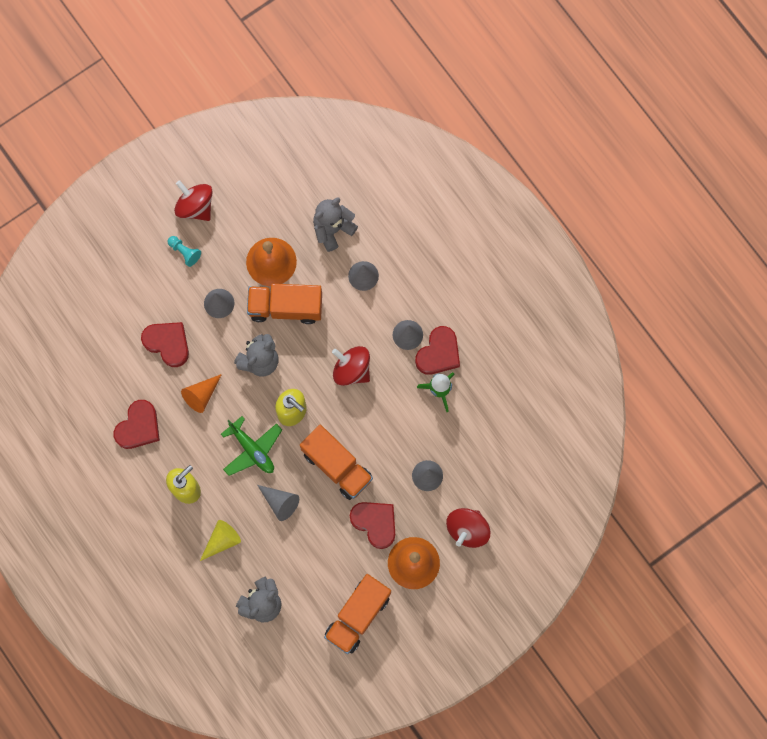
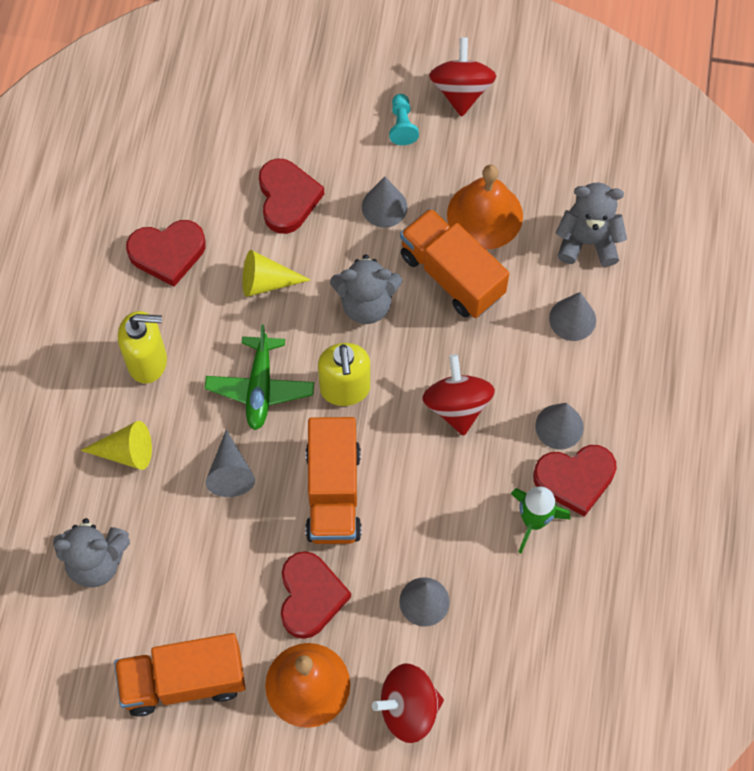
camera: 45 degrees right, 10 degrees down
orange cone [181,374,222,413] -> yellow cone [242,250,310,297]

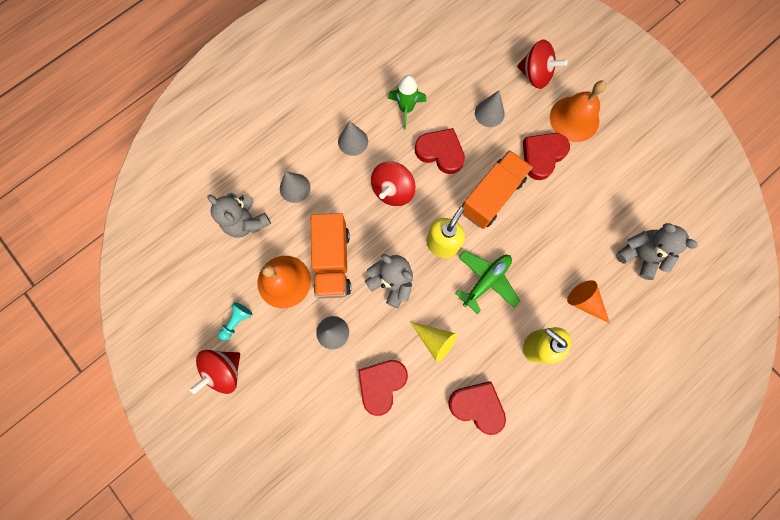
camera: 140 degrees left, 10 degrees up
yellow cone [80,421,152,470] -> orange cone [567,280,610,323]
orange truck [114,633,246,717] -> none
grey cone [206,430,255,497] -> none
turquoise pawn [389,94,419,145] -> turquoise pawn moved to [218,302,253,341]
red heart [533,445,617,517] -> red heart moved to [415,128,465,174]

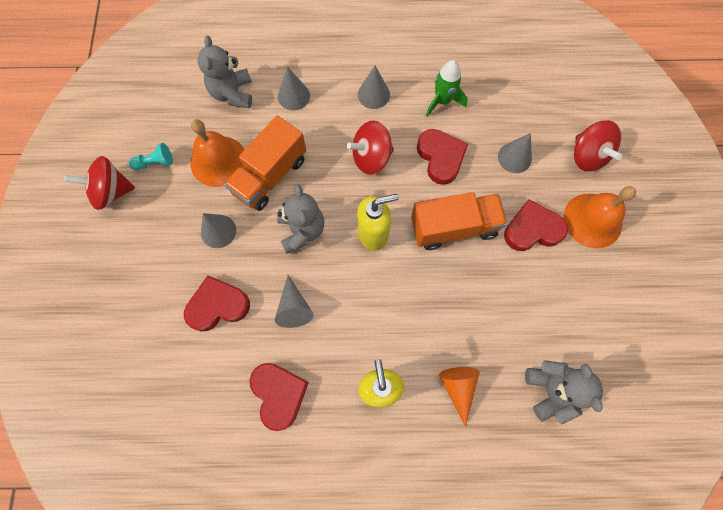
camera: 40 degrees right, 5 degrees down
yellow cone [410,322,457,362] -> grey cone [275,275,314,328]
green plane [455,251,520,314] -> none

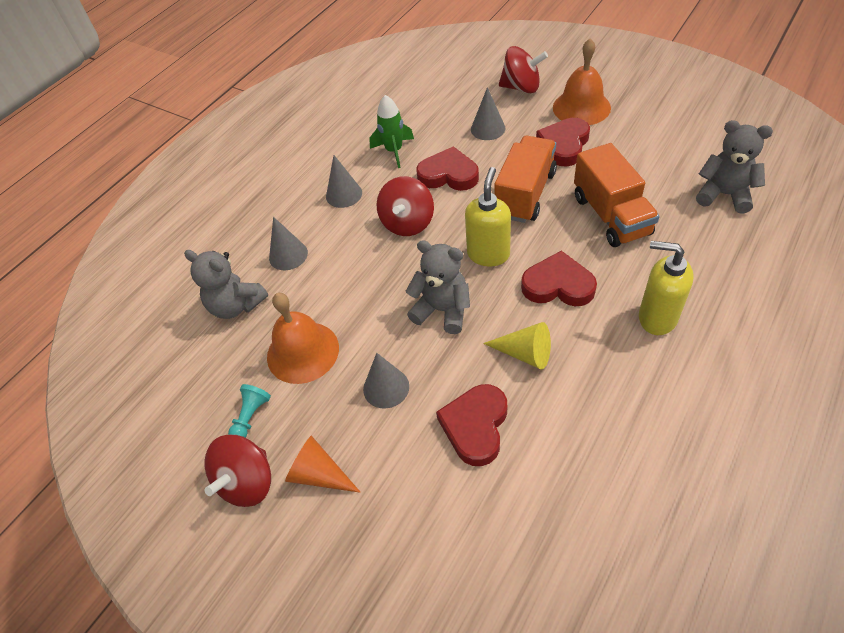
camera: 50 degrees left, 20 degrees down
orange truck [224,116,306,211] -> orange truck moved to [574,143,660,247]
red heart [249,363,309,431] -> red heart moved to [521,251,597,306]
grey cone [275,275,314,328] -> yellow cone [483,322,551,369]
orange cone [439,367,480,427] -> orange cone moved to [285,436,361,493]

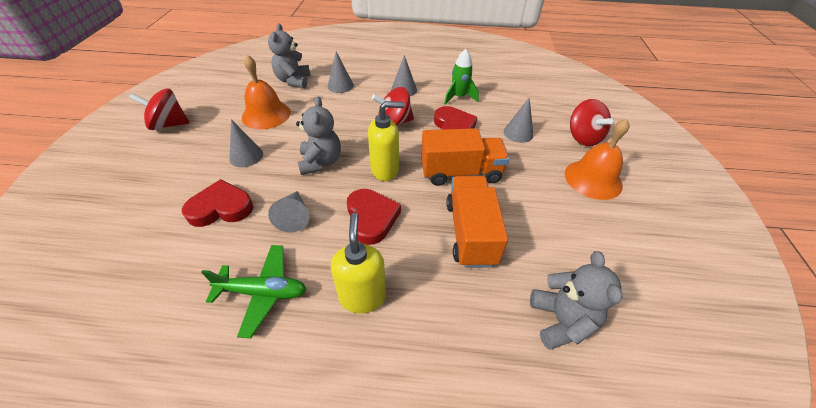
camera: 55 degrees right, 5 degrees down
turquoise pawn [228,384,271,438] -> none
orange cone [285,436,361,493] -> none
yellow cone [483,322,551,369] -> grey cone [268,191,310,233]
red heart [536,118,590,167] -> none
orange truck [574,143,660,247] -> orange truck turned 135 degrees clockwise [446,176,508,268]
none -> green plane [201,245,307,338]

